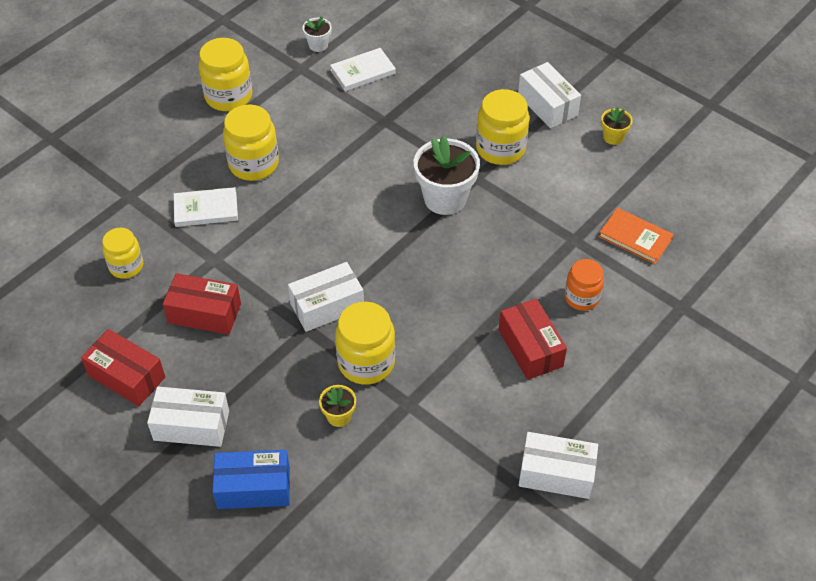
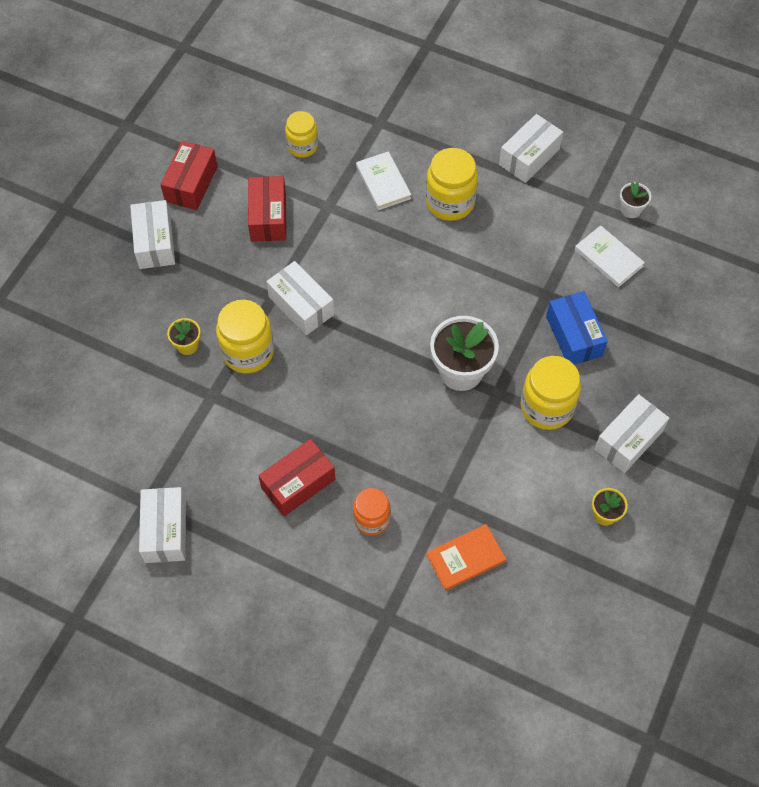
camera: 75 degrees right, 10 degrees up
yellow jar [198,38,252,111] -> white box [499,114,563,183]
blue box [212,450,290,509] -> blue box moved to [546,291,608,365]
orange book [598,208,674,264] -> orange book turned 45 degrees clockwise [426,524,506,591]

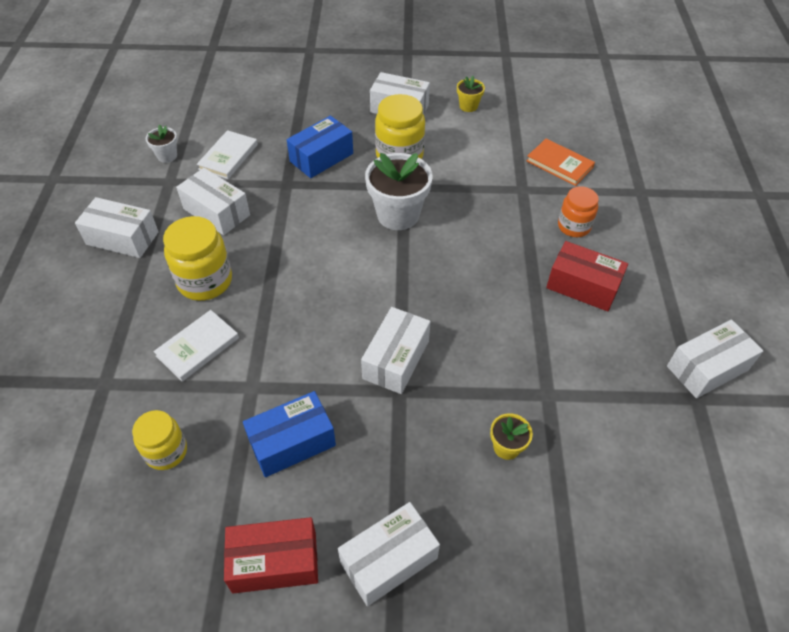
camera: 115 degrees left, 10 degrees down
yellow jar [216,300,274,373] -> none
red box [248,176,286,242] -> blue box [243,391,336,477]
none -> white box [176,168,250,235]

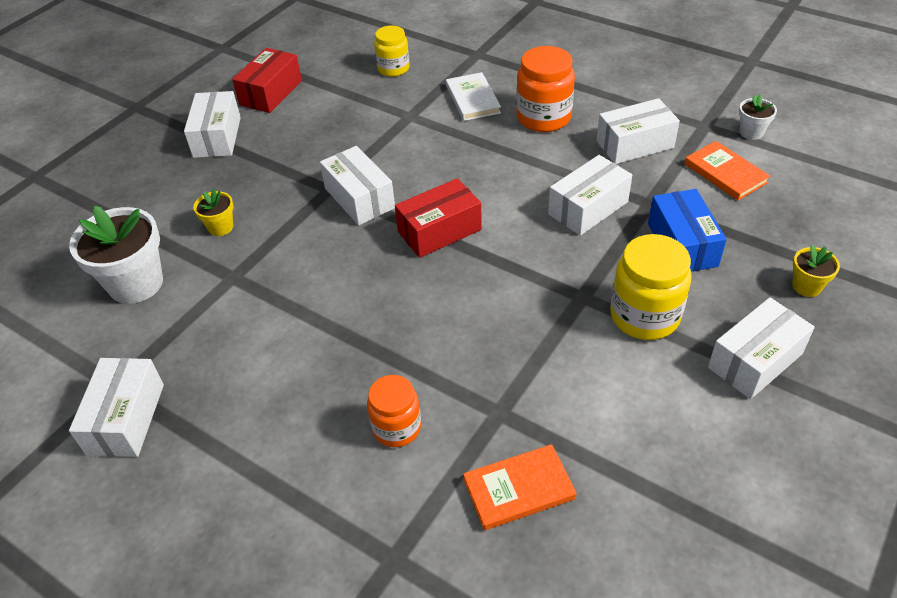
camera: 125 degrees right, 5 degrees down
white box [75,197,159,258] -> white box moved to [548,155,632,236]
yellow jar [163,216,232,301] -> orange jar [516,46,575,132]
white book [197,130,258,179] -> orange book [685,141,770,200]
blue box [243,391,336,477] -> none
white flower pot [365,153,433,230] -> white flower pot moved to [69,206,163,304]
yellow flower pot [457,76,485,112] -> yellow flower pot moved to [792,245,840,297]
red box [546,241,628,312] -> red box moved to [395,178,482,258]

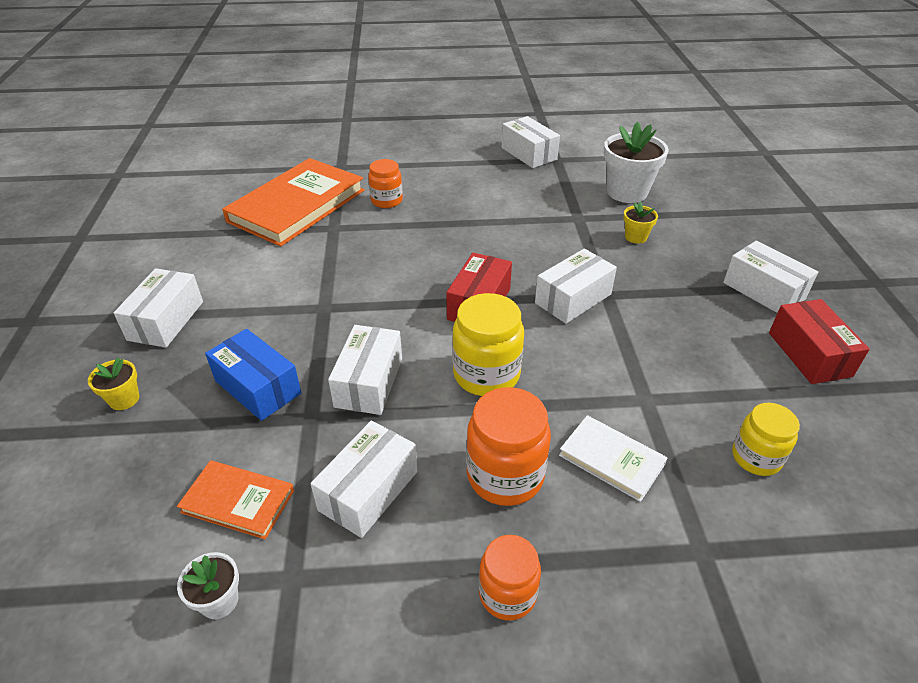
camera: 140 degrees right, 5 degrees down
white box [320,146,395,225] -> white box turned 60 degrees counterclockwise [535,249,617,324]
orange book [463,444,577,530] -> orange book [222,158,364,247], size x2.05
yellow jar [610,234,692,340] -> yellow jar moved to [452,293,524,396]
none -> orange jar [479,535,541,620]

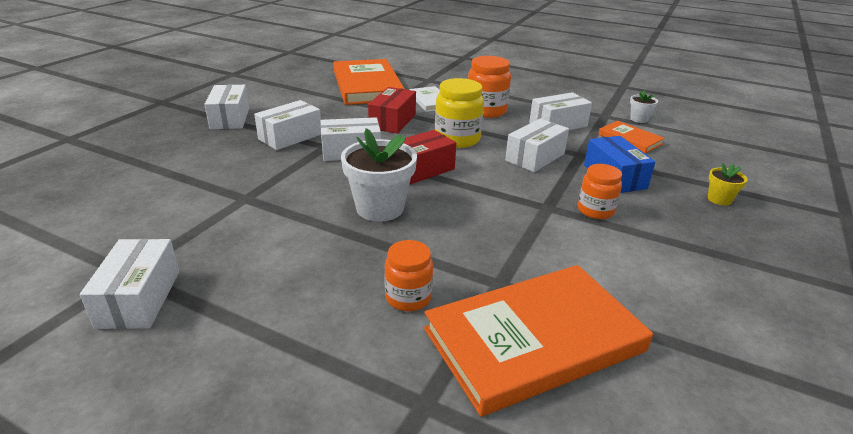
camera: 150 degrees left, 10 degrees down
white box [114,268,203,348] -> white box moved to [254,100,321,150]
orange jar [479,535,541,620] -> orange jar moved to [578,164,622,219]
white flower pot [604,122,669,203] -> white flower pot moved to [341,128,417,222]
yellow flower pot [624,202,658,244] -> none
yellow jar [732,403,800,476] -> orange book [333,59,405,105]
red box [769,299,870,384] -> red box moved to [368,87,416,134]

